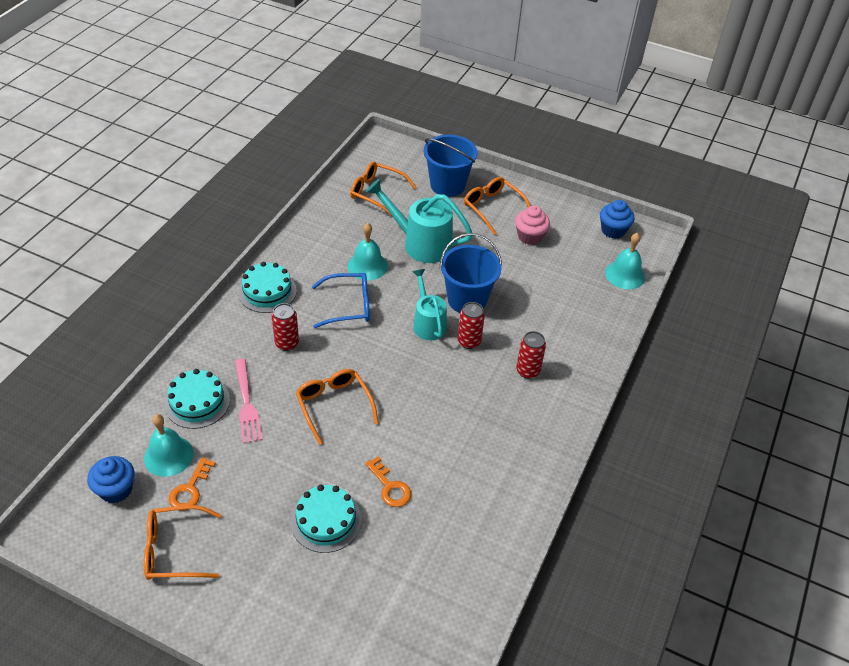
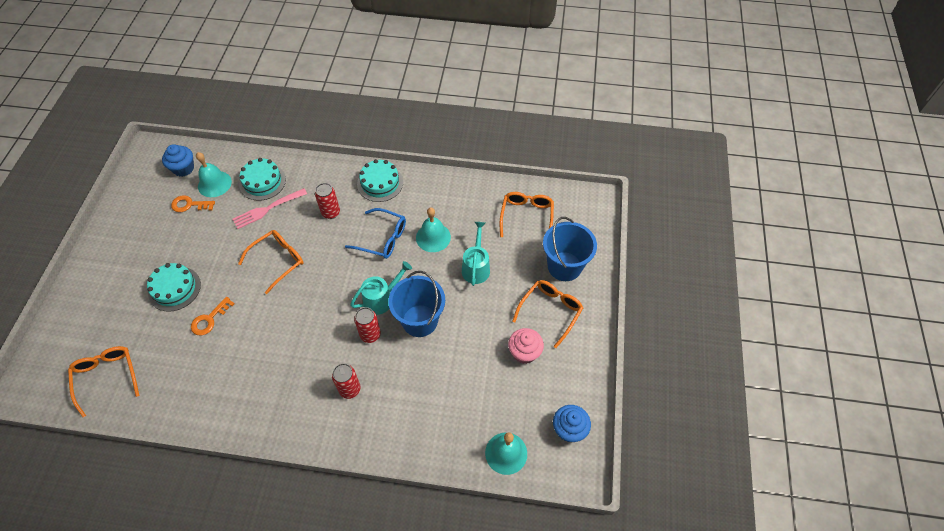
camera: 75 degrees right, 10 degrees up
orange glasses [144,505,221,580] -> orange glasses moved to [68,346,139,417]
blue glasses [312,273,370,328] -> blue glasses turned 45 degrees counterclockwise [345,208,406,259]
turquoise watering can [366,179,472,263] -> turquoise watering can [462,222,490,286], size x0.65

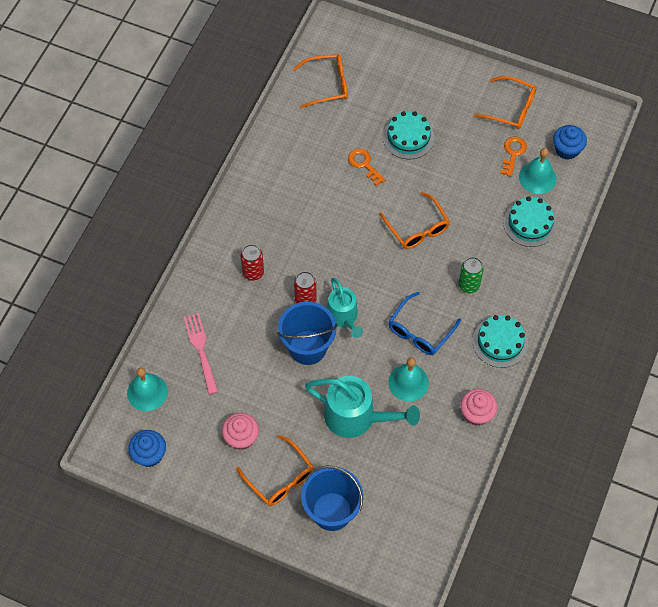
camera: 105 degrees right, 5 degrees up
pink fork [233,188,307,229] -> pink fork moved to [183,313,218,395]
red can [315,183,340,219] -> green can [459,257,484,293]
turquoise watering can [462,222,490,286] -> turquoise watering can [305,376,420,438], size x1.54
orange glasses [499,192,554,237] -> orange glasses moved to [473,76,536,129]
none -> pink cupcake [460,389,497,426]

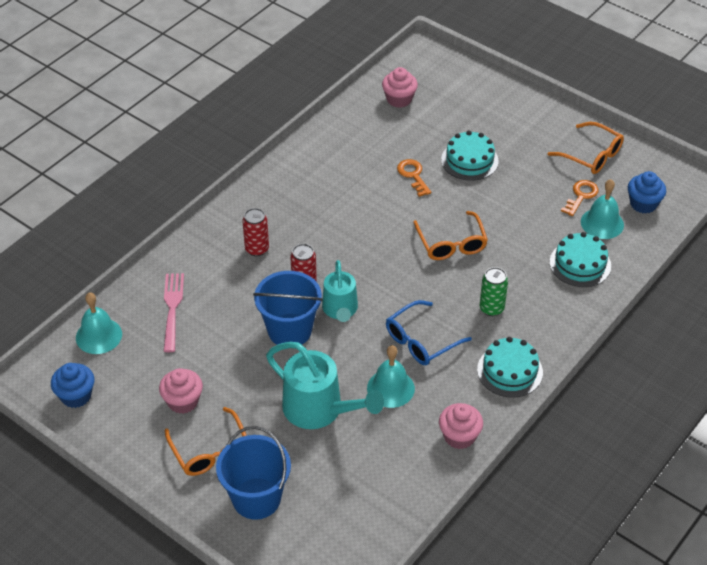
camera: 15 degrees right, 15 degrees down
orange glasses [293,54,348,108] -> pink cupcake [382,67,418,108]

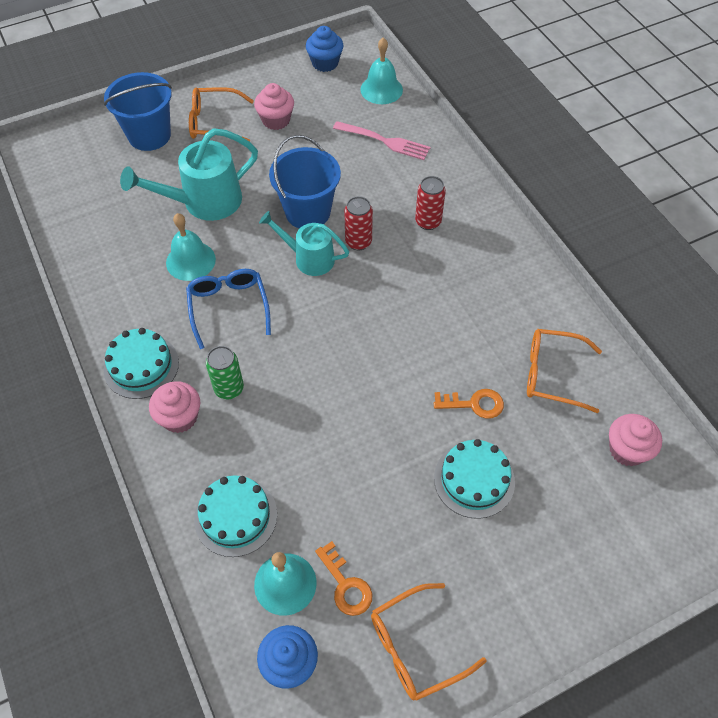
camera: 115 degrees right, 10 degrees up
orange glasses [413,211,488,260] -> orange glasses moved to [527,329,602,413]
pink cupcake [439,403,483,449] -> pink cupcake moved to [149,381,200,433]

